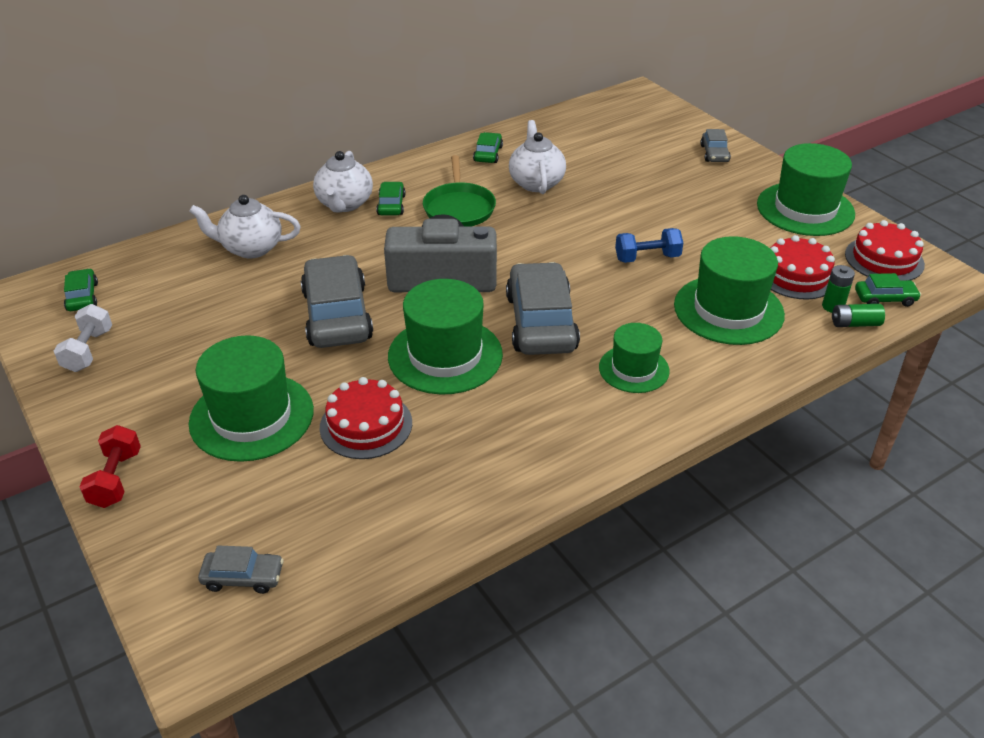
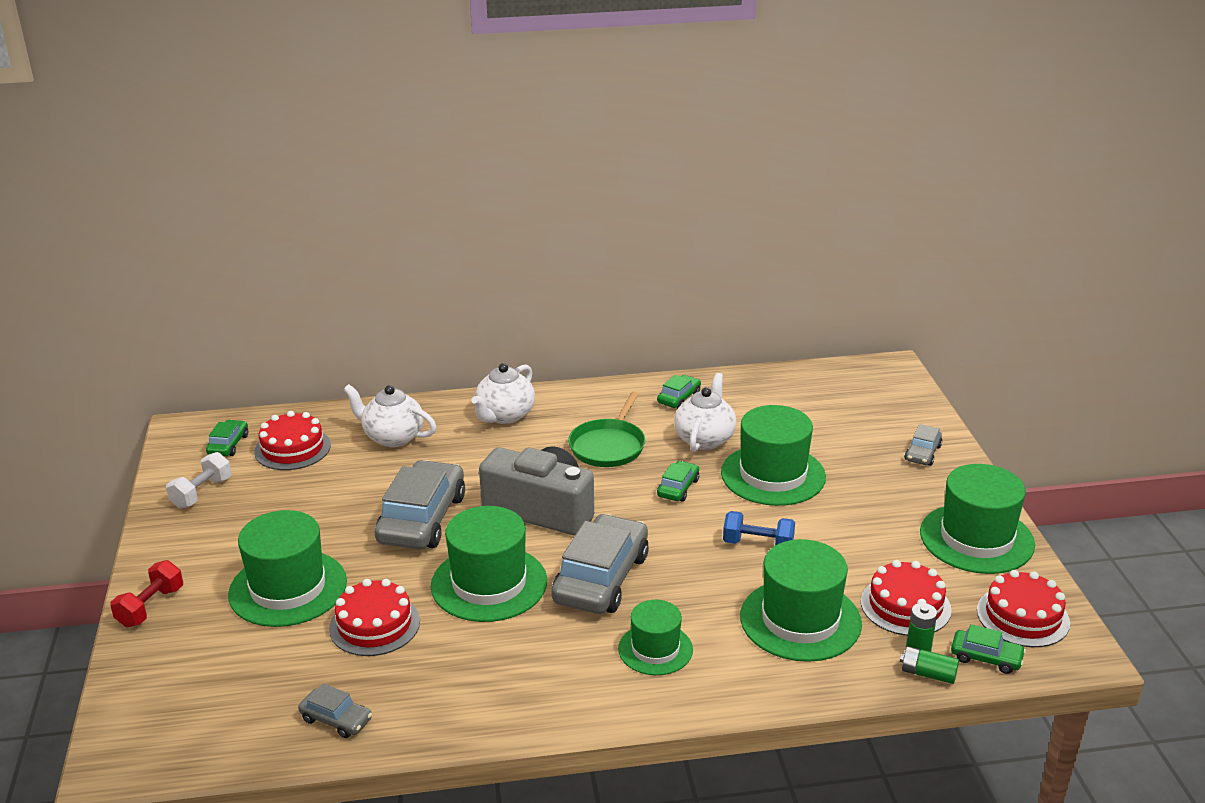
camera: 25 degrees right, 10 degrees down
grey car [198,545,284,594] -> grey car moved to [298,683,372,738]
green car [376,182,406,215] -> green car moved to [657,461,699,502]
none -> red cake [254,411,331,470]
none -> green hat [721,405,826,506]

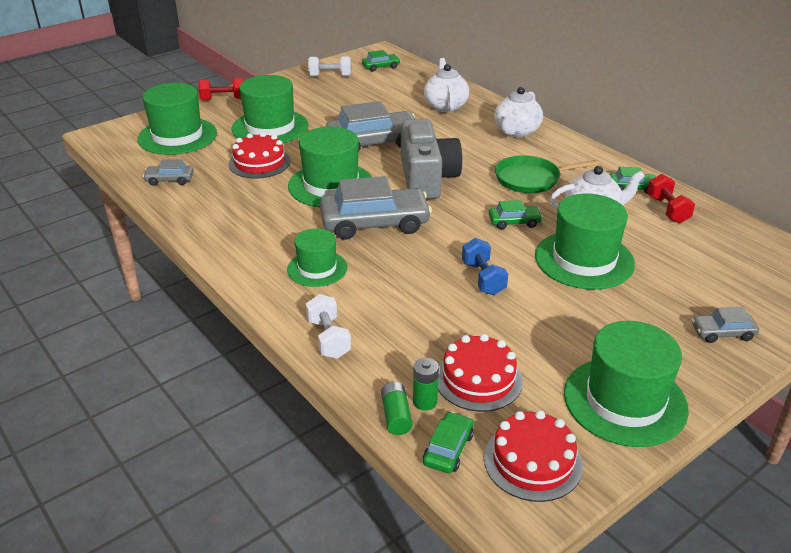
camera: 60 degrees right, 5 degrees up
red cake [254,411,331,470] -> none
grey car [298,683,372,738] -> grey car turned 90 degrees clockwise [143,159,194,186]
white teapot [471,363,535,424] -> white teapot turned 60 degrees counterclockwise [495,87,543,137]
green hat [740,539,862,662] -> green hat moved to [137,83,217,155]
green car [951,624,1026,674] -> green car turned 150 degrees counterclockwise [423,411,474,473]
none -> white dumbbell [306,294,351,359]
none -> red dumbbell [647,174,695,223]

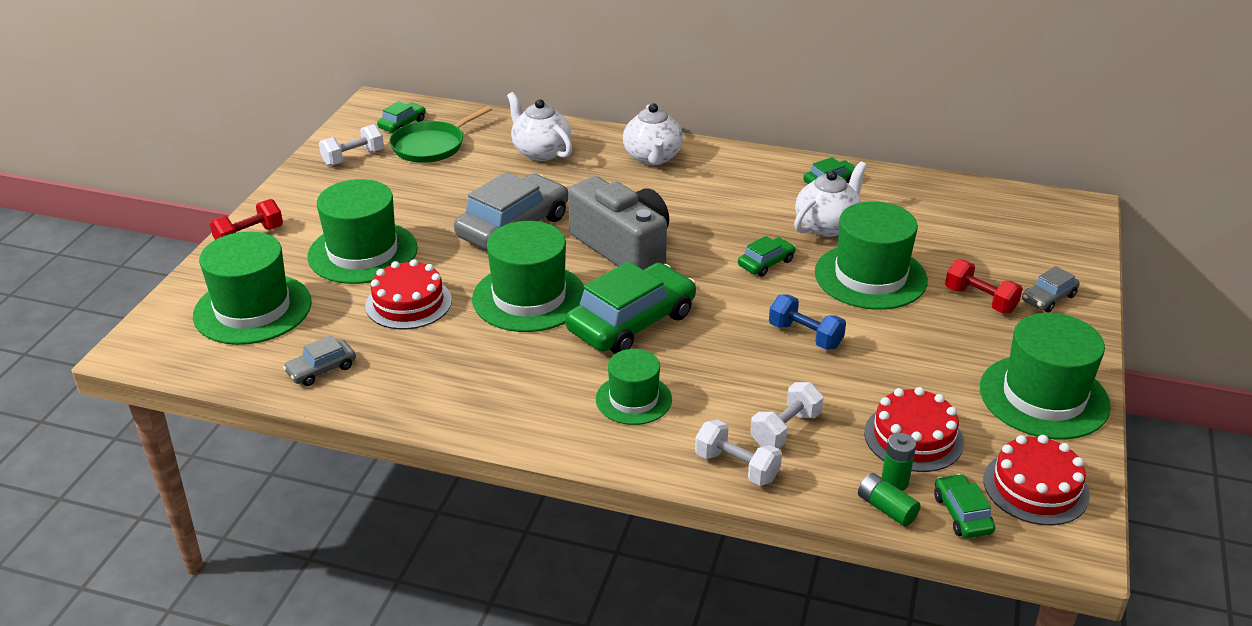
camera: 35 degrees left, 0 degrees up
grey car [320,176,432,240] -> green car [565,261,696,354]
green pan [495,155,599,193] -> green pan moved to [390,106,492,163]
red dumbbell [647,174,695,223] -> red dumbbell moved to [945,259,1023,314]
none -> white dumbbell [750,382,824,449]

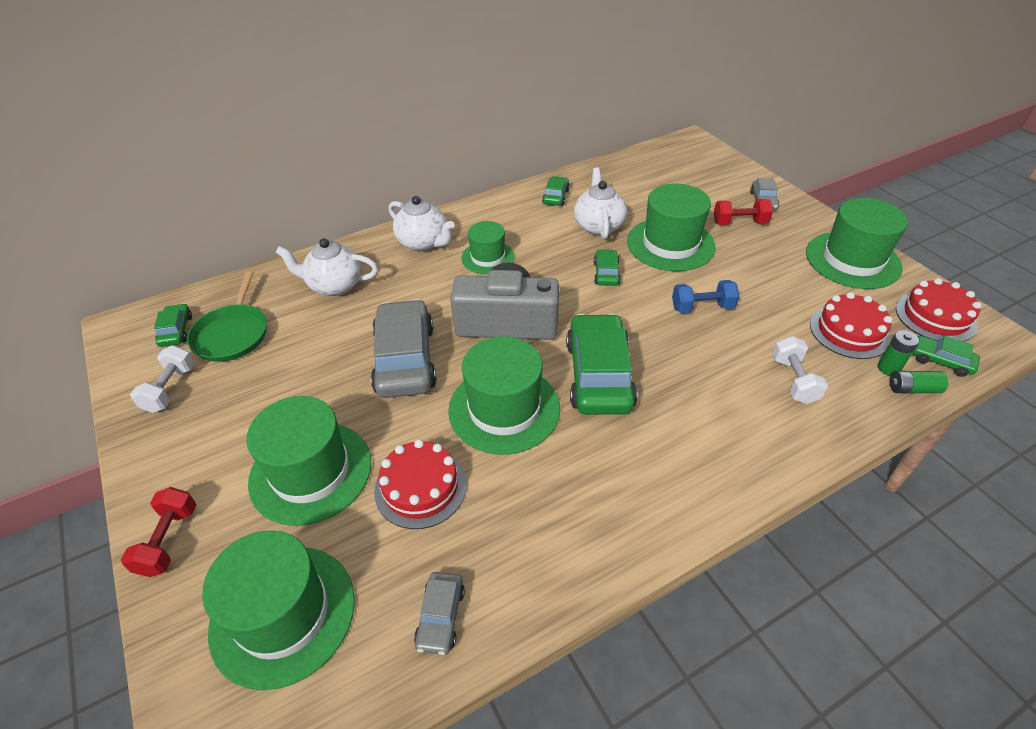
camera: 45 degrees left, 10 degrees up
green hat [596,349,672,425] -> green hat moved to [461,221,515,274]
white dumbbell [695,420,782,486] -> none

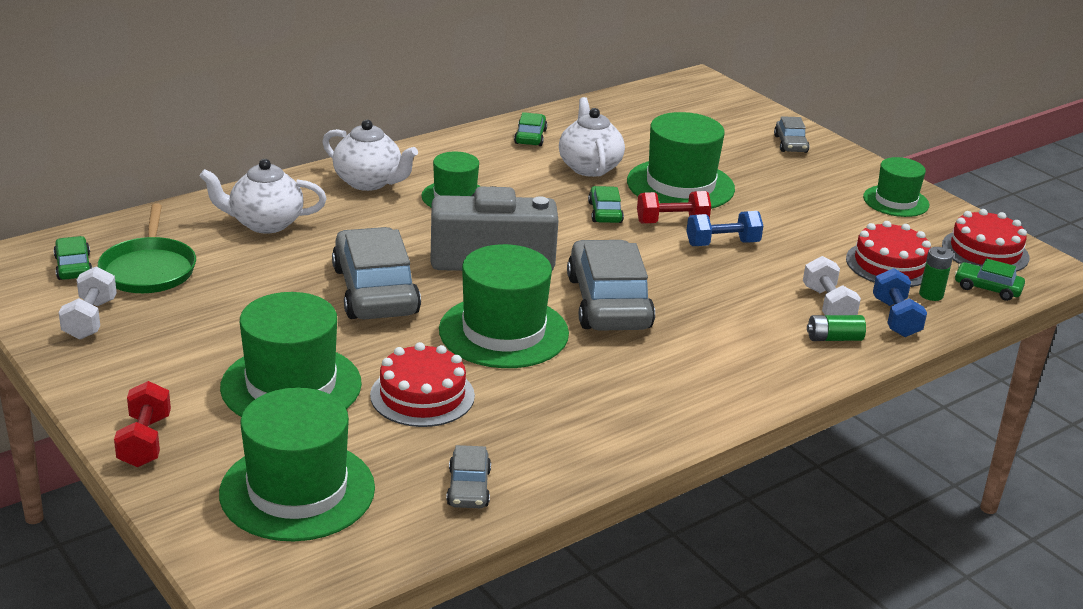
camera: 10 degrees left, 15 degrees down
green car [566,314,637,415] -> grey car [567,240,655,331]
red dumbbell [714,199,773,225] -> red dumbbell moved to [637,191,711,224]
green hat [806,198,908,289] -> green hat [863,157,929,217], size x0.60
green battery [890,371,948,393] -> green battery moved to [807,315,866,341]
none -> blue dumbbell [873,268,927,337]

